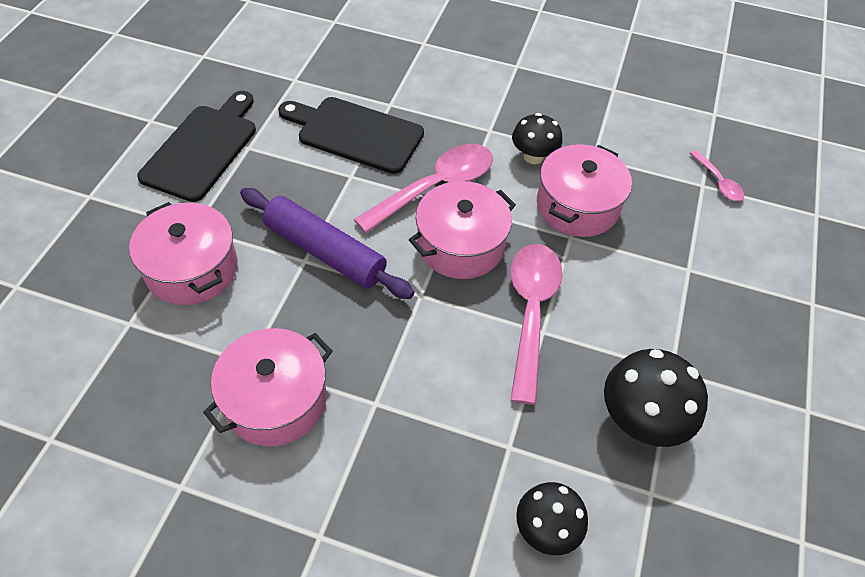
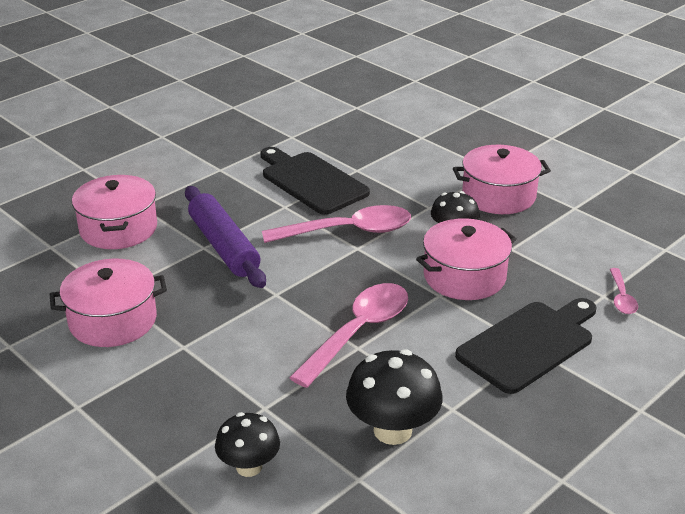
camera: 30 degrees right, 20 degrees down
black cutting board [137,91,256,202] -> black cutting board moved to [455,298,597,394]
pink pot [409,181,516,279] -> pink pot moved to [453,145,551,214]

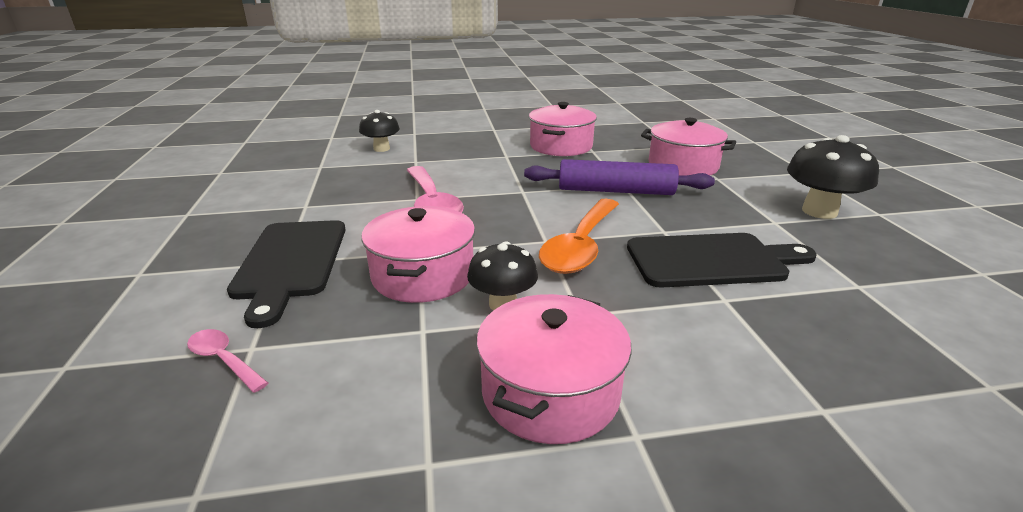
camera: 125 degrees right, 5 degrees down
pink spoon [262,205,411,243] -> orange spoon [539,199,619,274]
black mushroom [346,349,443,445] -> black mushroom moved to [787,135,879,219]

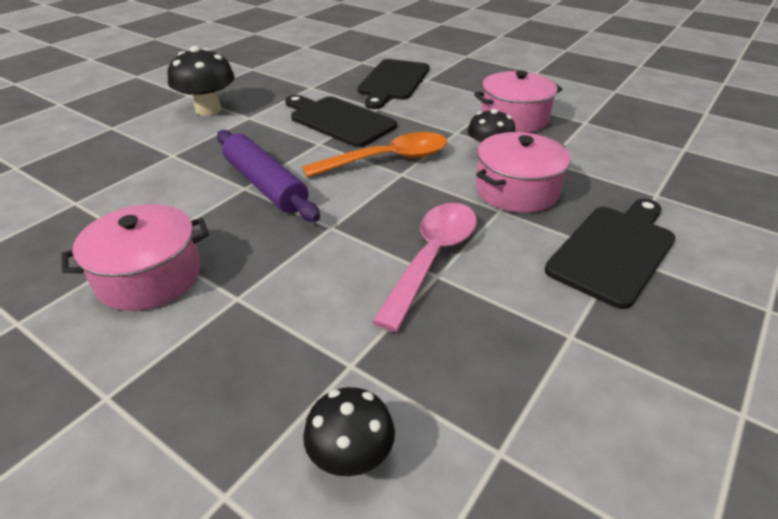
camera: 135 degrees left, 10 degrees up
pink spoon [187,329,268,393] -> none
pink pot [641,118,736,176] -> none
none -> black cutting board [357,59,429,109]

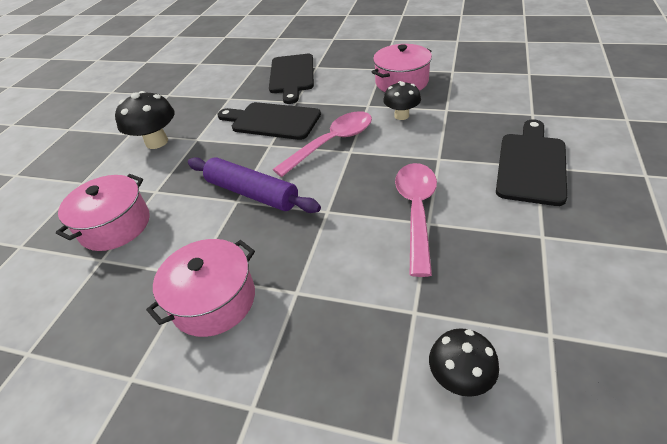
camera: 15 degrees left, 5 degrees up
orange spoon [302,132,447,178] -> pink spoon [272,111,372,177]
pink pot [476,132,571,213] -> pink pot moved to [56,174,150,251]

